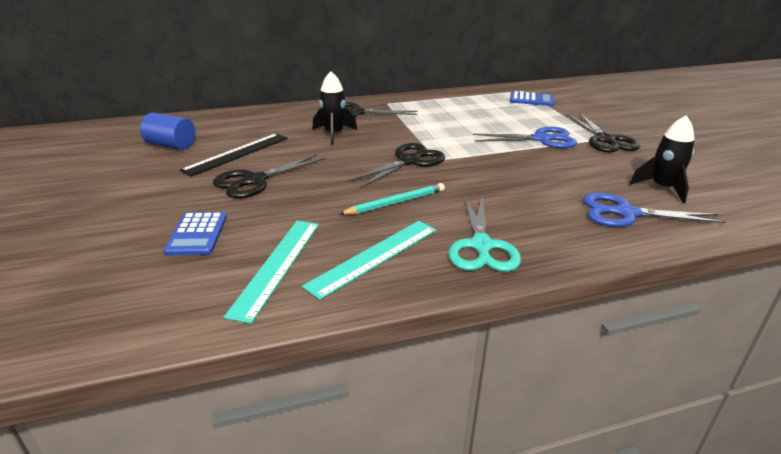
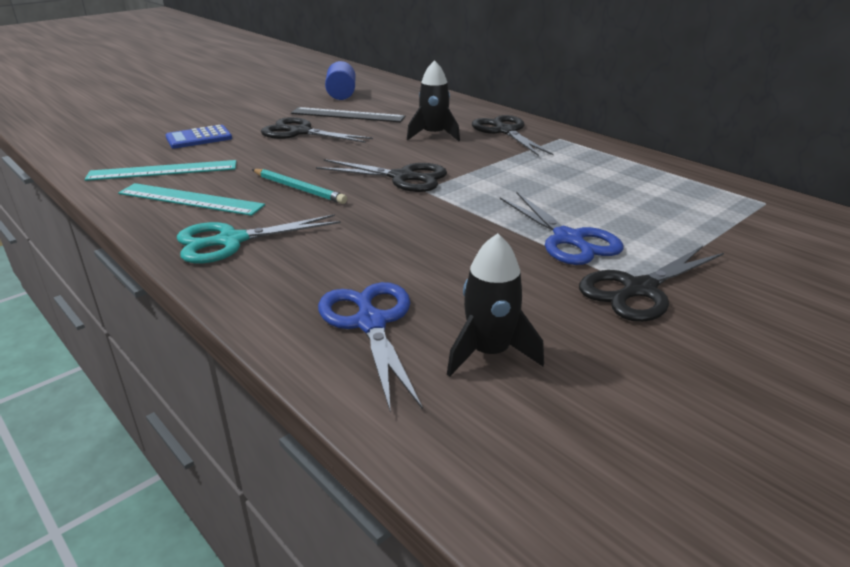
camera: 65 degrees right, 0 degrees up
blue calculator [510,91,554,106] -> none

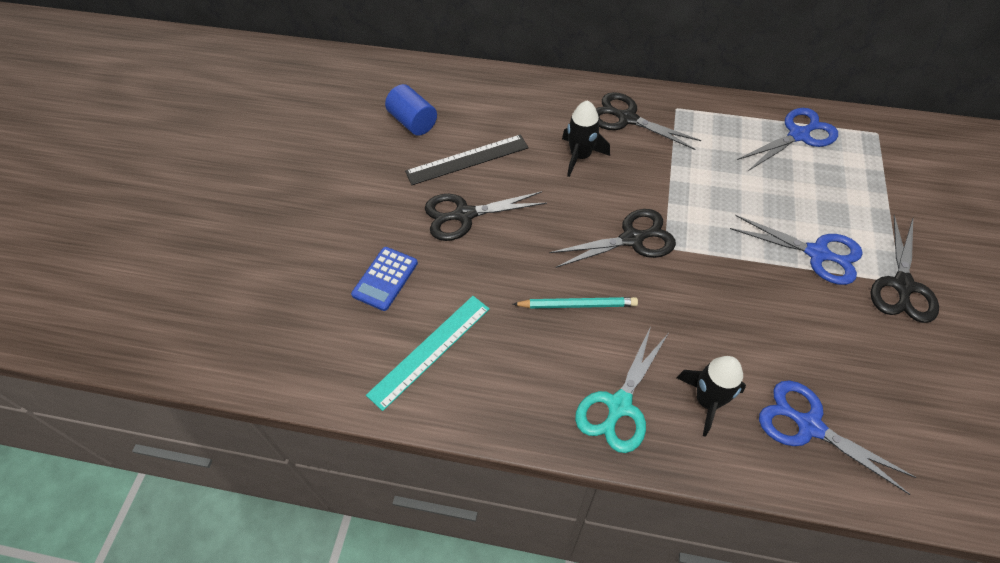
camera: 35 degrees left, 25 degrees up
turquoise ruler [118,183,265,216] -> none
black rocket [447,233,544,377] -> black rocket moved to [677,356,746,437]
none -> blue scissors [737,108,838,171]

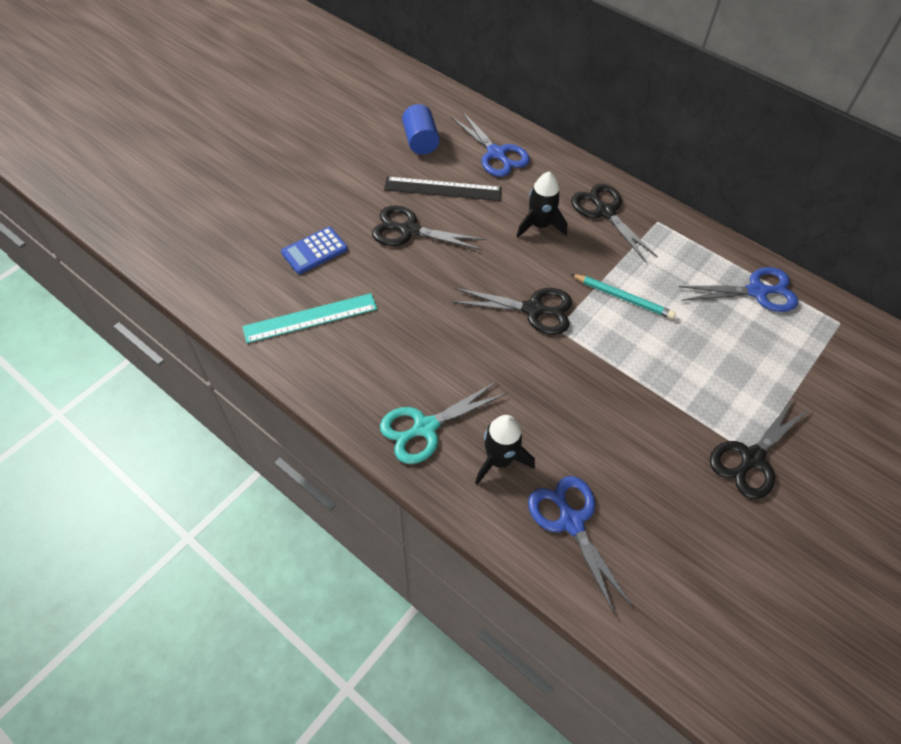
camera: 25 degrees right, 0 degrees up
turquoise pencil [513,297,638,309] -> turquoise pencil moved to [571,274,676,319]
blue scissors [730,215,863,285] -> blue scissors moved to [451,111,530,177]

